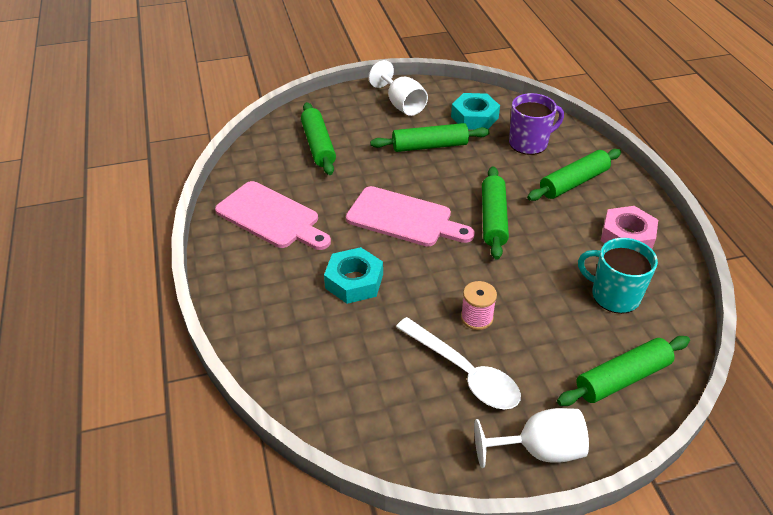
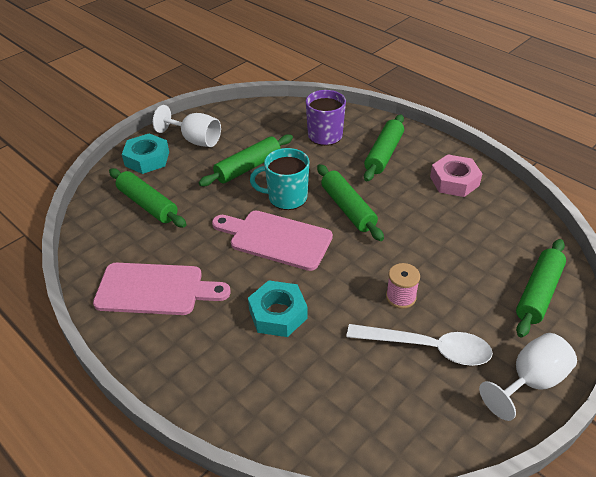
camera: 30 degrees left, 0 degrees up
pink cutting board [346,186,475,247] -> pink cutting board turned 150 degrees counterclockwise [212,211,333,271]
turquoise nut [451,93,500,130] -> turquoise nut moved to [122,133,169,174]
turquoise mug [578,238,658,314] -> turquoise mug moved to [250,148,309,210]

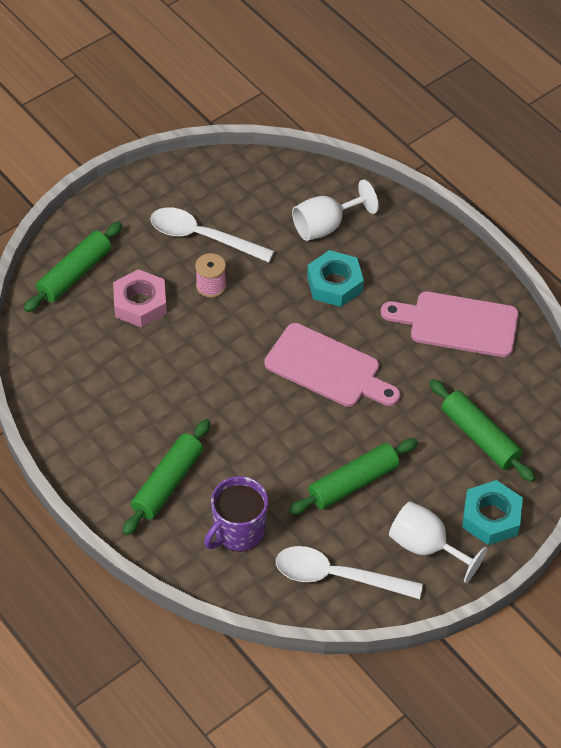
camera: 175 degrees left, 10 degrees up
turquoise mug [250,148,309,210] -> none
green rolling pin [317,164,384,241] -> none
pink nut [430,154,482,197] -> pink nut moved to [113,269,167,328]
white goblet [479,333,577,421] -> white goblet moved to [292,179,379,241]
none -> white spoon [276,546,423,599]

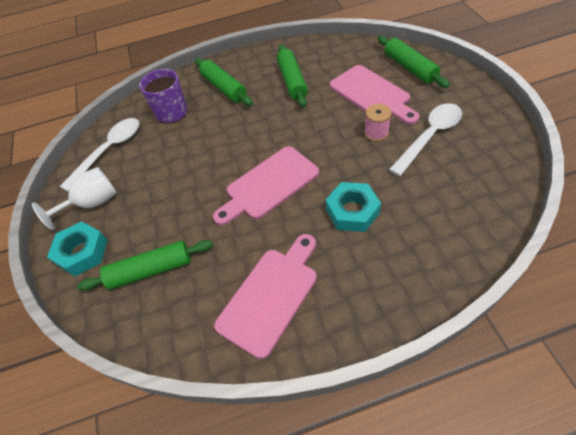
camera: 120 degrees right, 0 degrees up
pink nut [113,269,167,328] -> pink cutting board [330,65,419,125]
green rolling pin [289,438,418,514] -> green rolling pin moved to [277,44,308,107]
white goblet [292,179,379,241] -> none

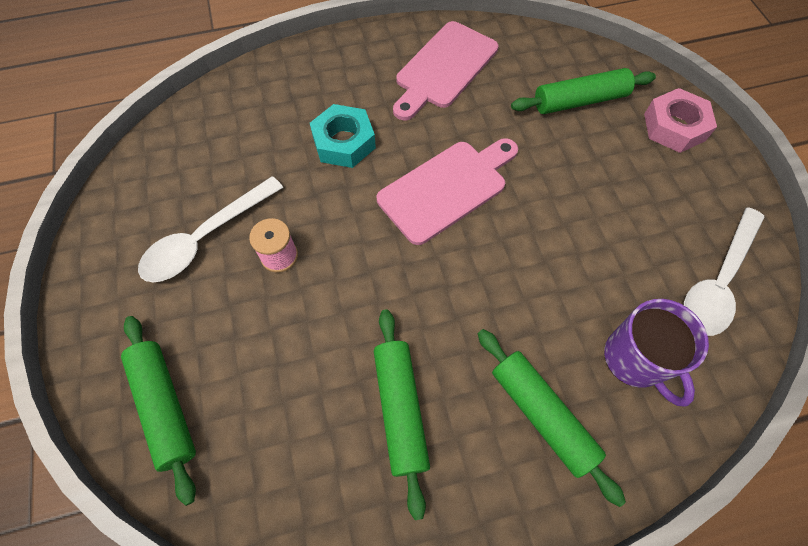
camera: 175 degrees right, 10 degrees up
white goblet [32,167,117,230] -> none
turquoise nut [47,221,108,276] -> pink nut [644,88,717,153]
pink cutting board [330,65,419,125] -> none

